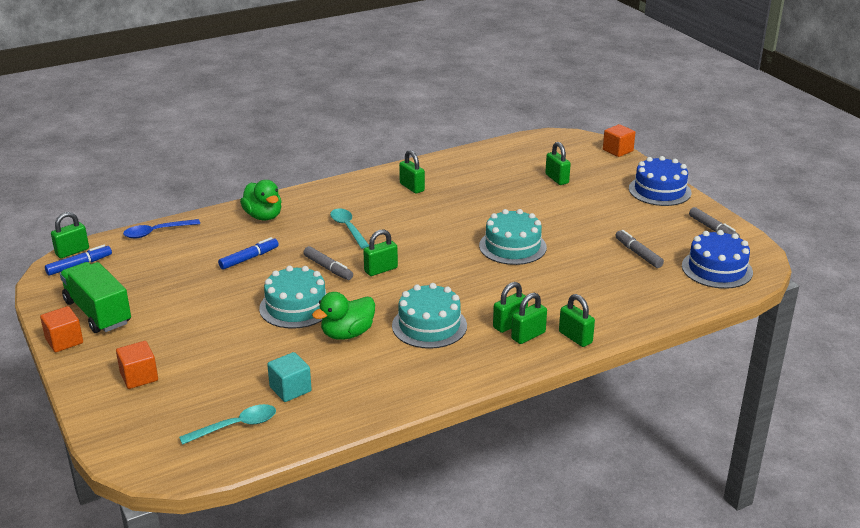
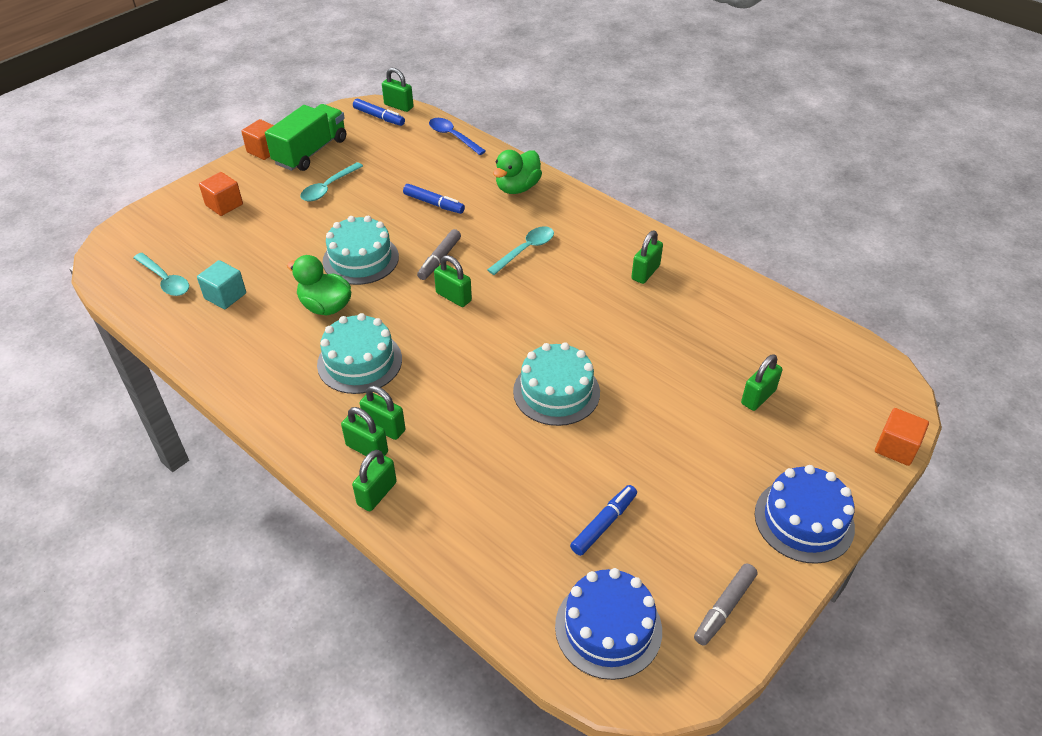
camera: 70 degrees right, 15 degrees up
grey marker [615,230,664,268] -> blue marker [570,485,637,556]
none -> turquoise spoon [300,162,363,202]

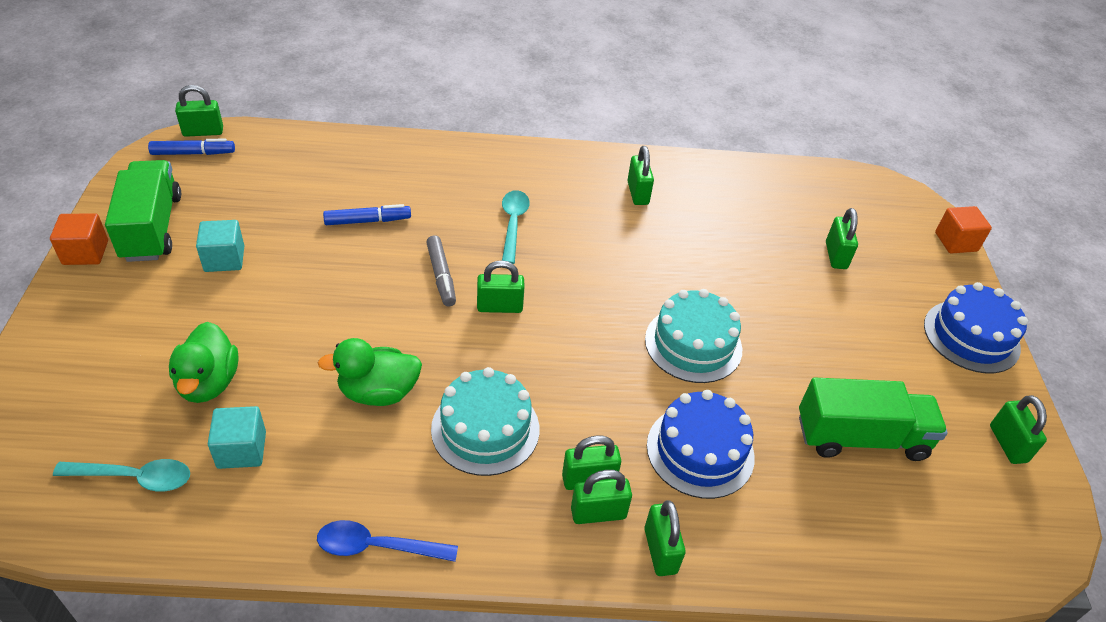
camera: 45 degrees left, 0 degrees up
orange cube [199,172,243,216] -> none
turquoise spoon [300,162,363,202] -> turquoise cube [196,220,244,272]
turquoise cake [323,216,399,285] -> none
blue spoon [429,118,486,155] -> blue spoon moved to [317,520,458,562]
green duck [493,150,542,194] -> green duck moved to [169,322,239,403]
blue cake [555,568,662,680] -> blue cake moved to [647,390,755,499]
blue marker [570,485,637,556] -> green truck [799,377,948,461]
grey marker [694,563,757,646] -> green padlock [990,395,1047,464]

